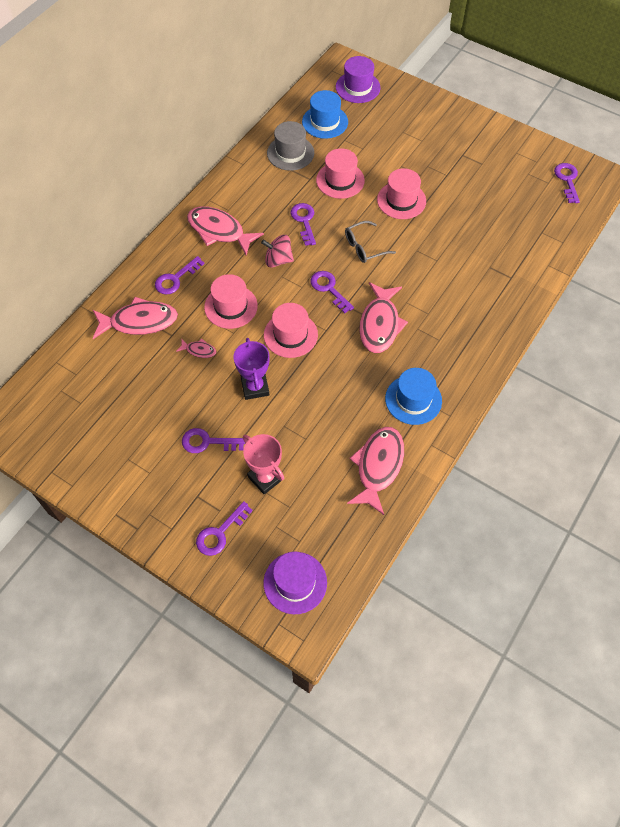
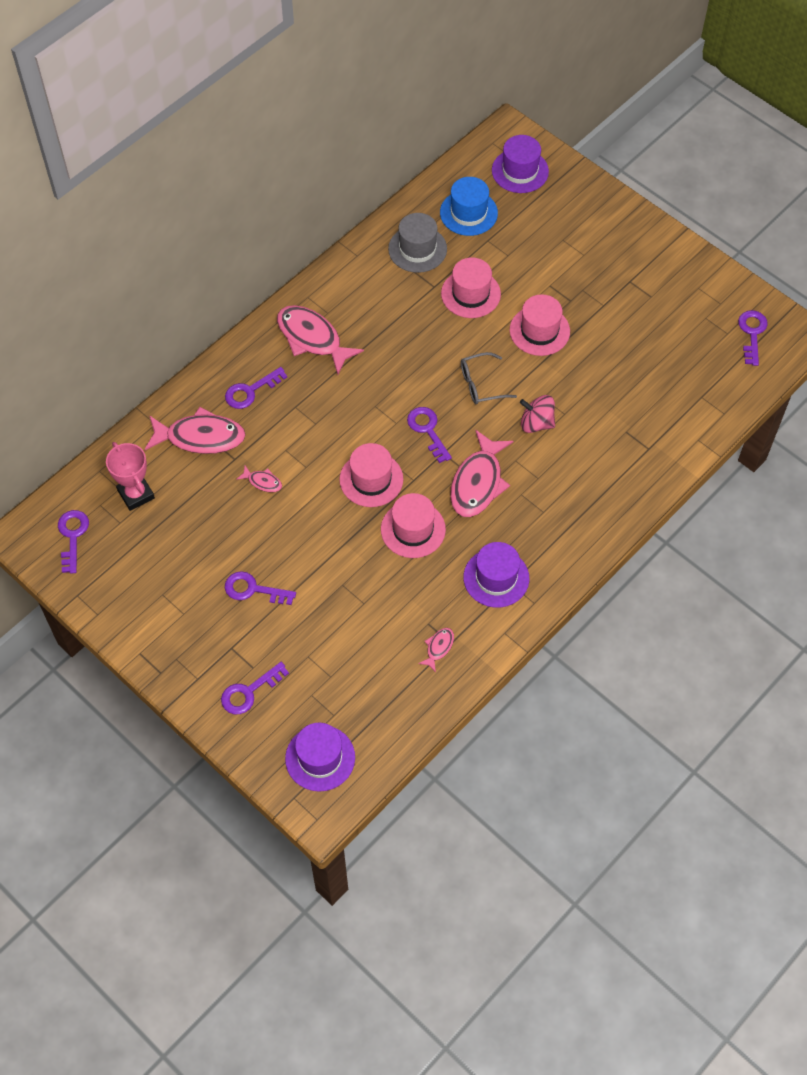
camera: 10 degrees right, 0 degrees up
pink hat [204,274,258,329] -> pink hat moved to [381,493,446,558]
purple trophy [233,338,270,400] -> none
pink trophy [243,434,284,495] -> pink trophy moved to [106,442,155,511]
pink spinning top [261,235,294,268] -> pink spinning top moved to [520,395,555,433]
purple key [290,203,316,246] -> purple key moved to [58,510,89,574]
pink fish [347,427,404,515] -> pink fish [418,628,454,672], size x0.46
blue hat [385,368,442,425] -> purple hat [463,542,529,608]

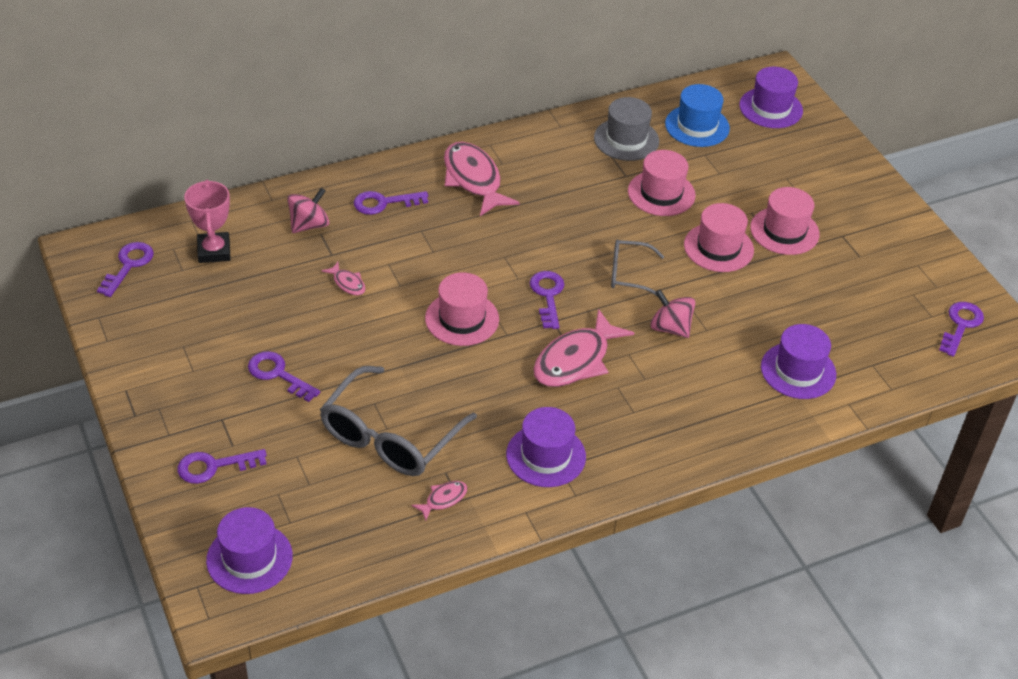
camera: 20 degrees right, 15 degrees down
pink fish [145,407,246,454] -> pink spinning top [287,188,329,233]
pink hat [381,493,446,558] -> pink hat moved to [750,187,820,255]
none -> grey glasses [320,366,477,476]
none -> purple hat [761,324,836,399]

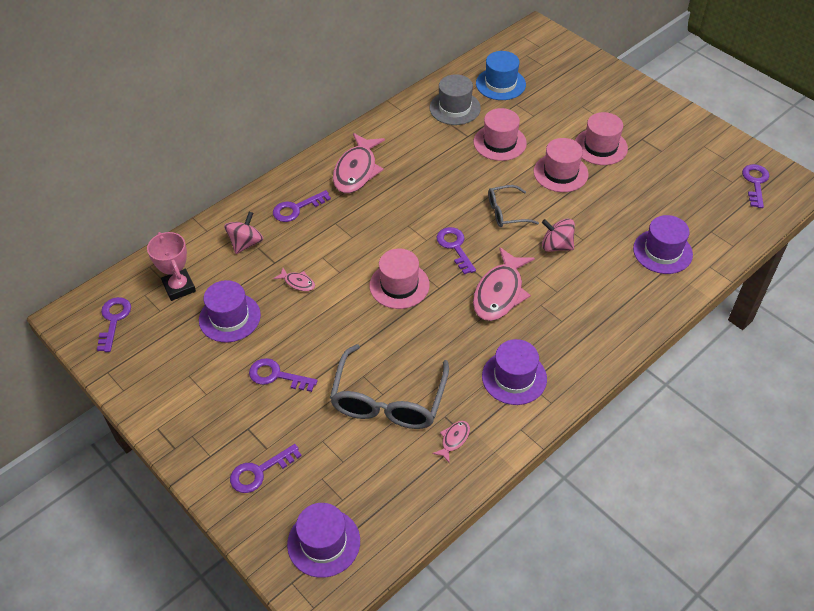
camera: 15 degrees left, 5 degrees up
pink fish [444,142,520,216] -> pink fish turned 120 degrees counterclockwise [333,133,385,193]
purple hat [739,67,803,128] -> purple hat moved to [199,280,261,342]

